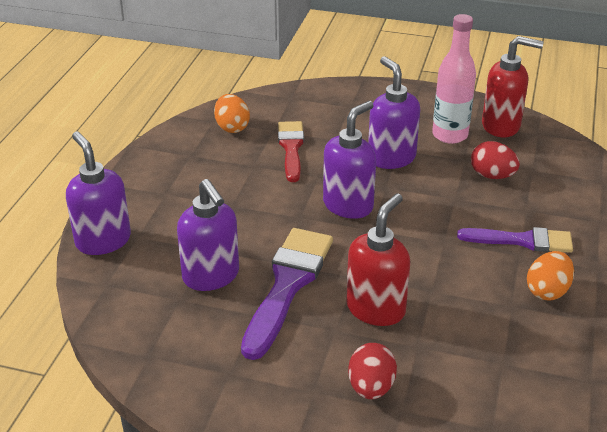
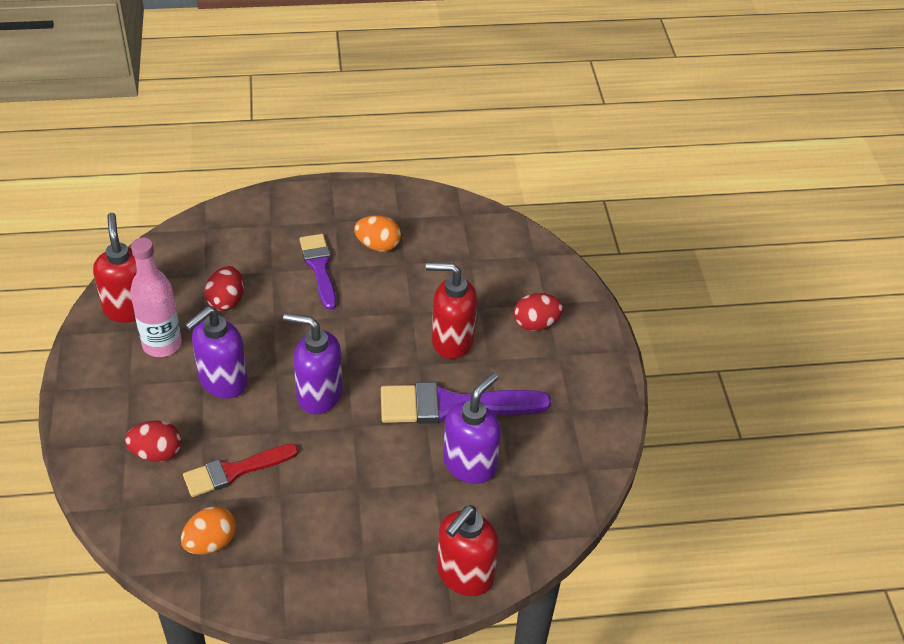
camera: 115 degrees left, 10 degrees up
purple soap dispenser [66,132,131,255] -> red soap dispenser [437,505,499,596]
none -> red egg [125,420,182,462]

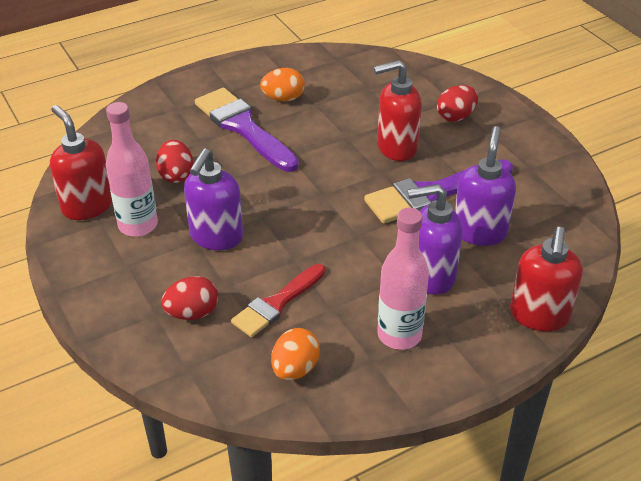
camera: 20 degrees left, 5 degrees down
purple soap dispenser [283,313,343,414] -> purple soap dispenser moved to [407,184,463,295]
purple brush [299,234,336,310] -> purple brush [195,88,299,172], size x1.54
none -> pink bottle [377,208,429,350]

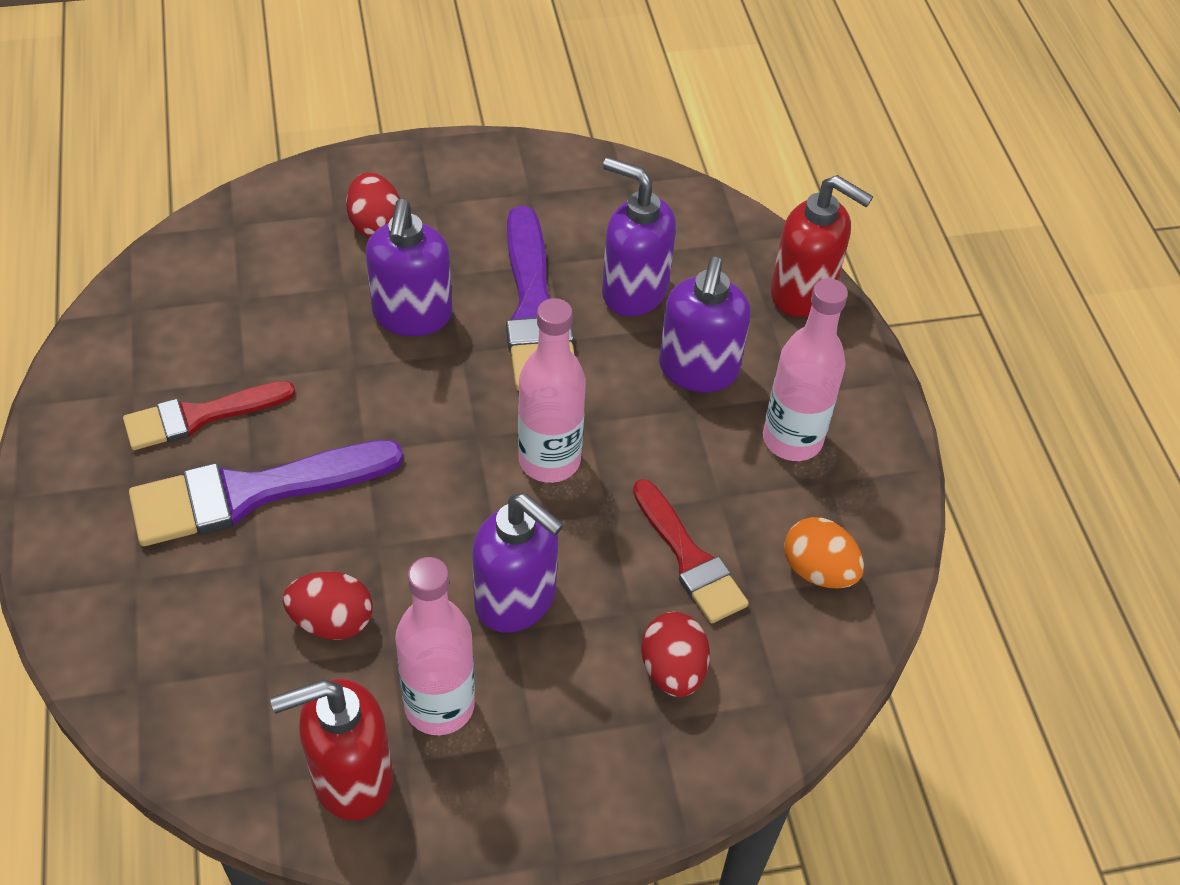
camera: 75 degrees left, 10 degrees up
orange egg [260,68,305,101] -> red brush [123,381,296,450]
red soap dispenser [374,60,422,161] -> purple soap dispenser [366,199,452,336]
none -> pink bottle [518,298,586,483]

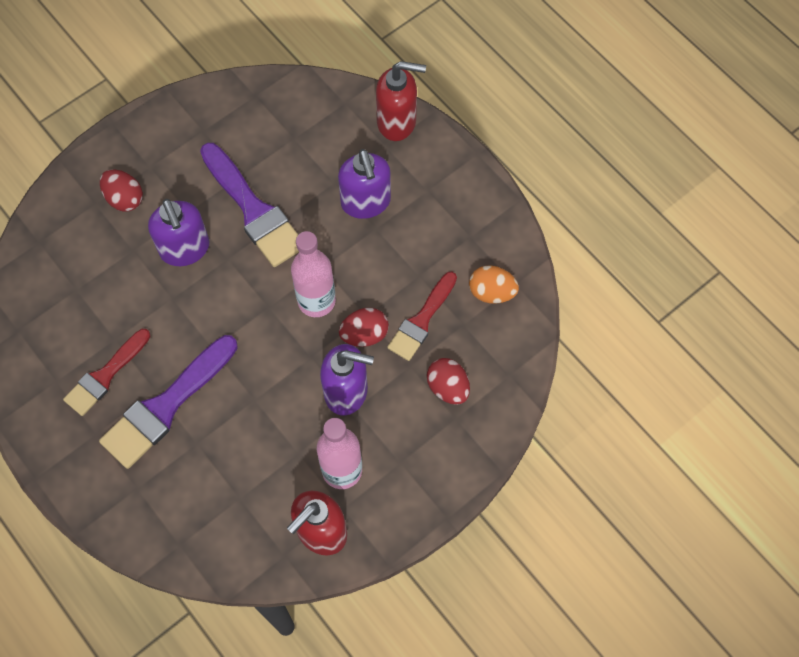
camera: 25 degrees left, 15 degrees up
red egg [283,572,373,640] -> red egg moved to [339,308,389,347]
purple soap dispenser [602,157,676,316] -> none
red brush [633,479,749,623] -> red brush turned 90 degrees clockwise [387,271,457,361]
pink bottle [763,278,848,461] -> none

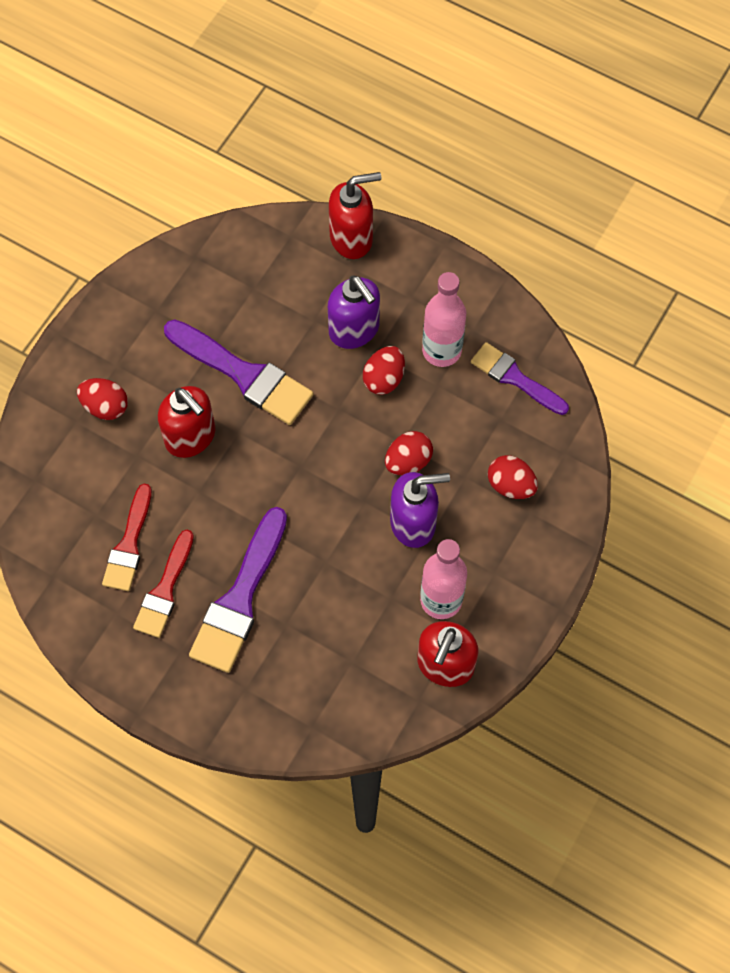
camera: 20 degrees left, 0 degrees up
purple soap dispenser [148,199,209,266] -> red soap dispenser [158,386,215,458]
pink bottle [291,231,336,317] -> pink bottle moved to [422,272,466,367]
red brush [387,271,457,361] -> red brush moved to [102,484,152,591]
orange egg [469,266,519,304] -> purple brush [471,342,569,415]
none -> red egg [363,346,405,395]

